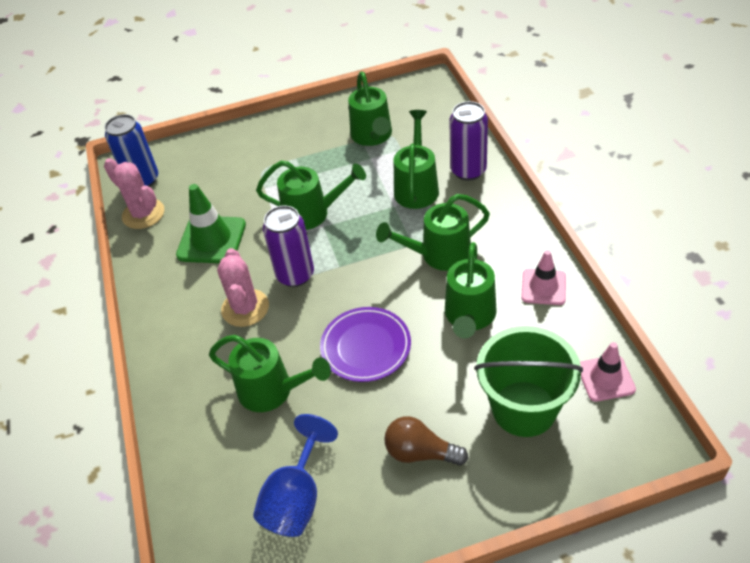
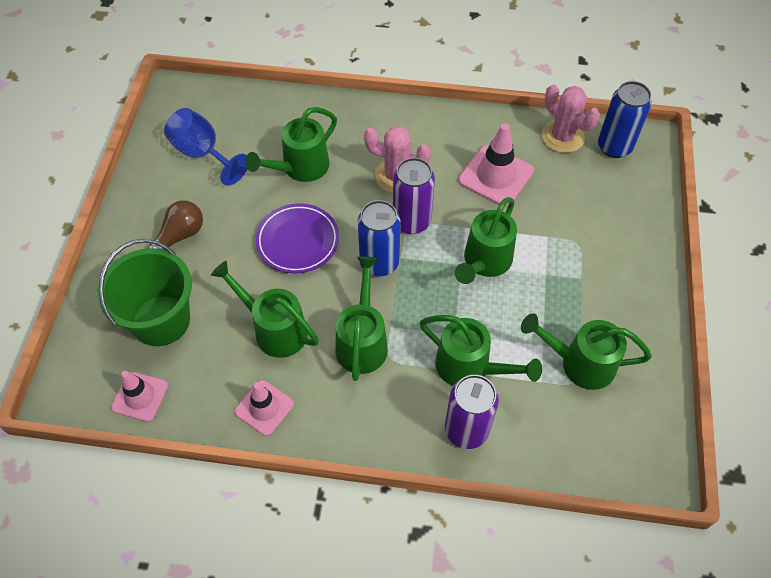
camera: 110 degrees right, 10 degrees up
pink cactus [104,158,164,229] -> pink cactus turned 75 degrees clockwise [541,85,600,153]
green traffic cone [176,184,246,263] -> pink traffic cone [458,123,534,207]
none -> blue can [357,200,401,277]

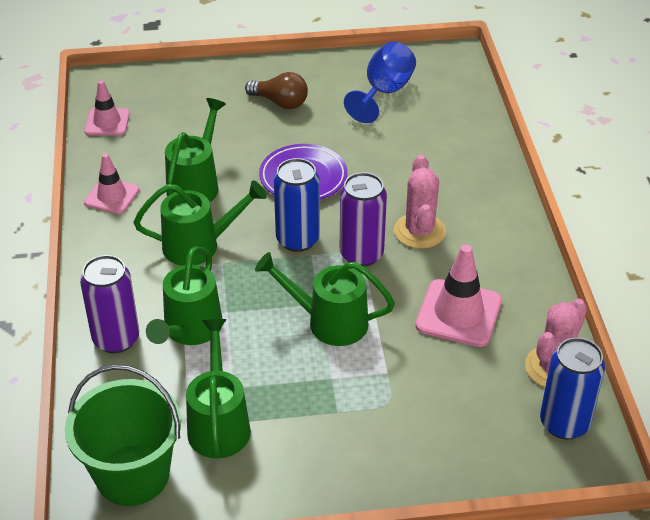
camera: 75 degrees right, 15 degrees down
green bucket [97,239,192,346] -> green bucket moved to [65,364,181,506]
green watering can [245,107,337,182] -> none

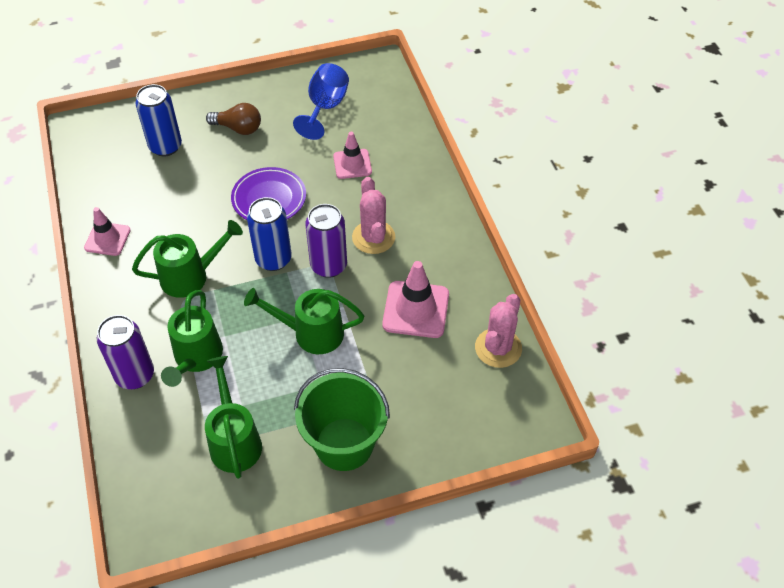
camera: 10 degrees left, 10 degrees up
green bucket [65,364,181,506] -> green bucket moved to [294,368,390,471]
pink traffic cone [84,80,130,136] -> pink traffic cone moved to [333,132,372,179]
green watering can [165,98,226,202] -> none
blue can [540,337,605,440] -> blue can moved to [135,84,182,156]

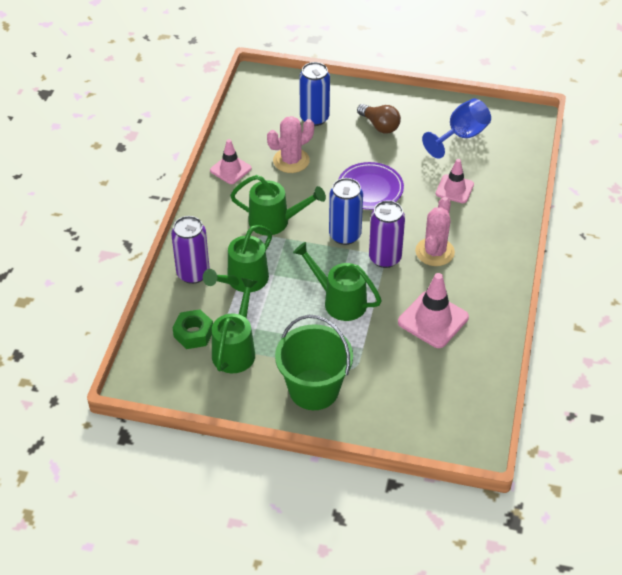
camera: 30 degrees right, 5 degrees down
pink cactus [475,294,522,368] -> pink cactus moved to [267,116,314,173]
none -> green nut [172,309,213,349]

